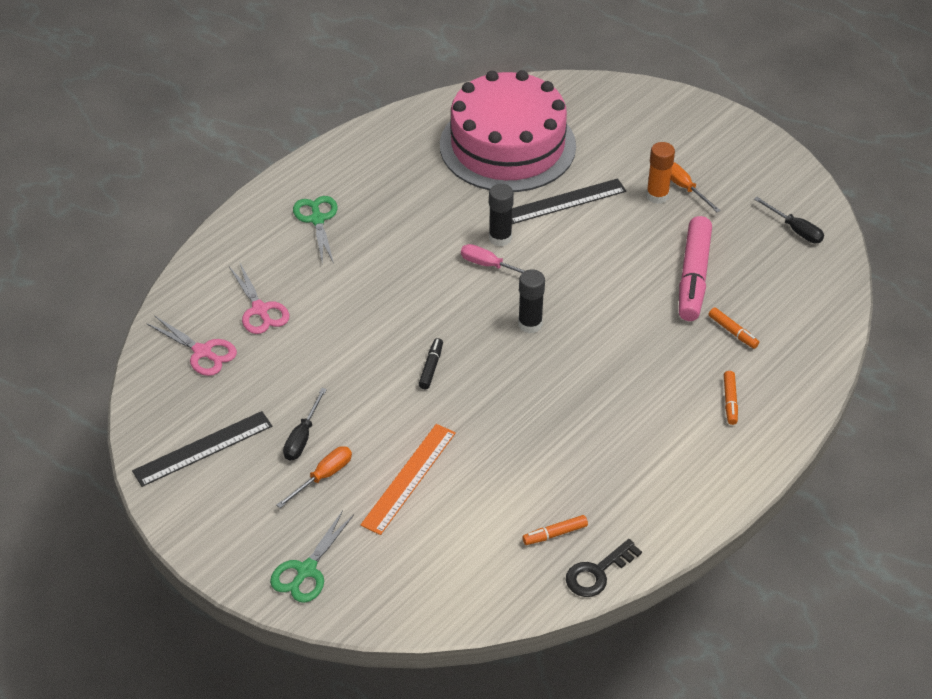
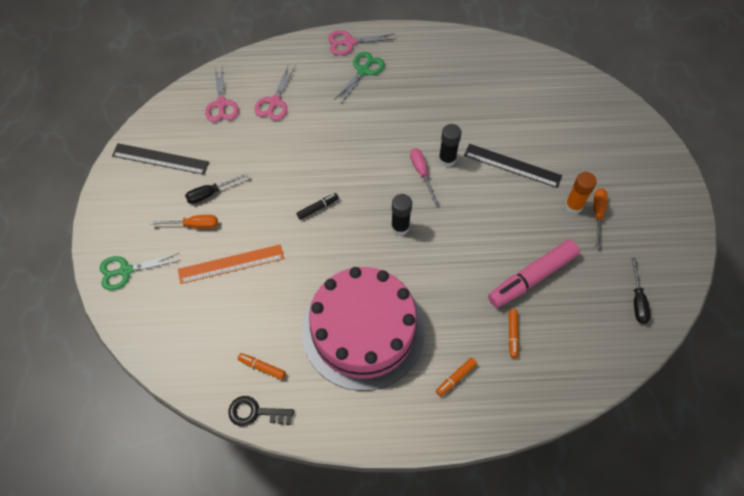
camera: 45 degrees right, 15 degrees up
pink cake [440,70,576,192] -> pink cake moved to [302,267,425,391]
none -> pink scissors [328,30,396,55]

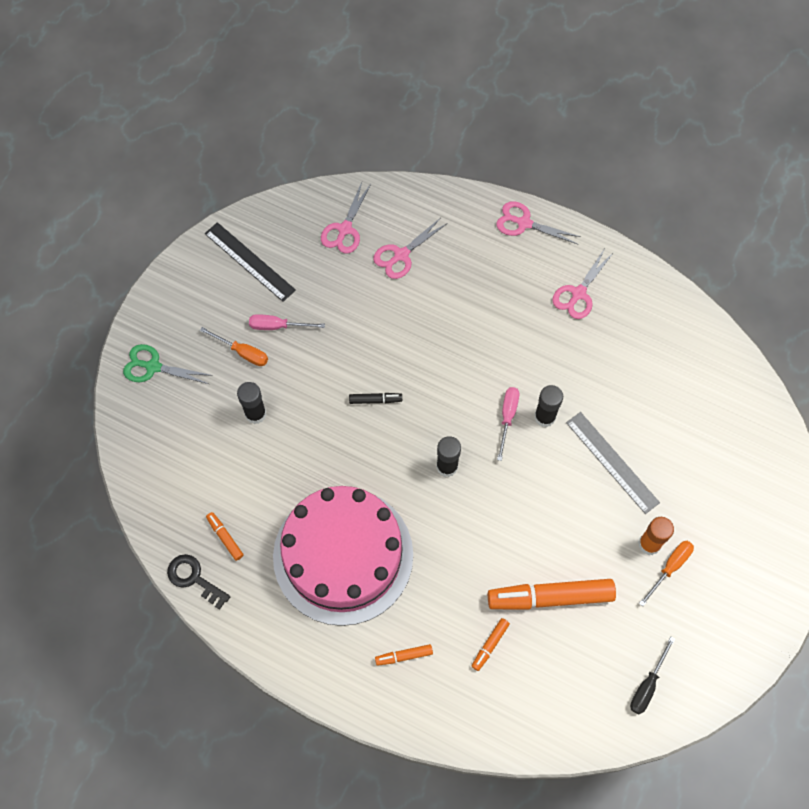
camera: 30 degrees right, 5 degrees up
orange ruler [178,244,284,284] -> black glue stick [237,382,266,424]
black screwdriver [185,173,248,204] -> pink screwdriver [249,314,325,330]
green scissors [334,52,385,103] -> none
black ruler [464,144,562,188] -> grey ruler [566,412,660,514]
pink marker [488,240,580,308] -> orange marker [488,579,616,609]
none -> pink scissors [552,250,614,319]

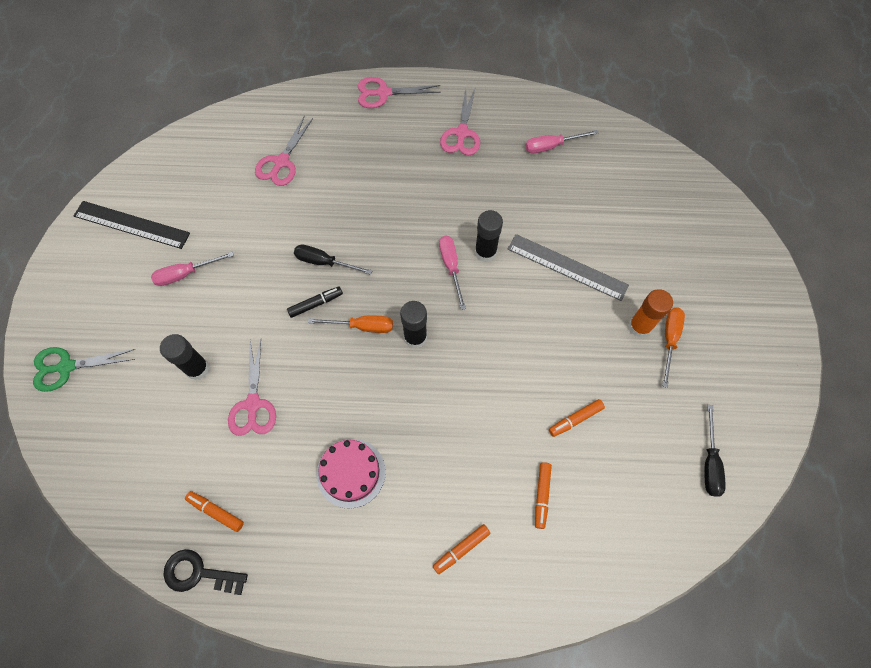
camera: 25 degrees left, 0 degrees up
orange screwdriver [200,327,268,366] -> orange screwdriver moved to [308,316,393,333]
pink cake [273,486,413,626] -> pink cake [316,439,386,509], size x0.44
pink scissors [321,182,371,253] -> pink scissors moved to [228,339,276,436]
orange marker [488,579,616,609] -> orange marker [549,399,605,437], size x0.45
none -> black screwdriver [294,244,373,275]
none -> pink screwdriver [525,130,598,154]

